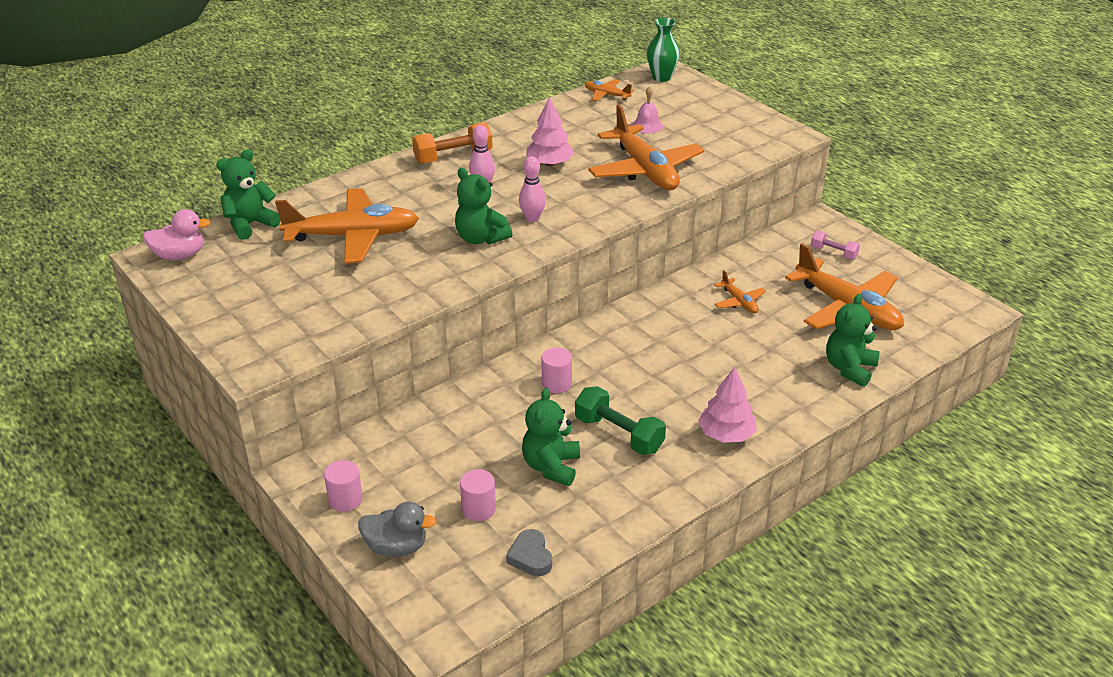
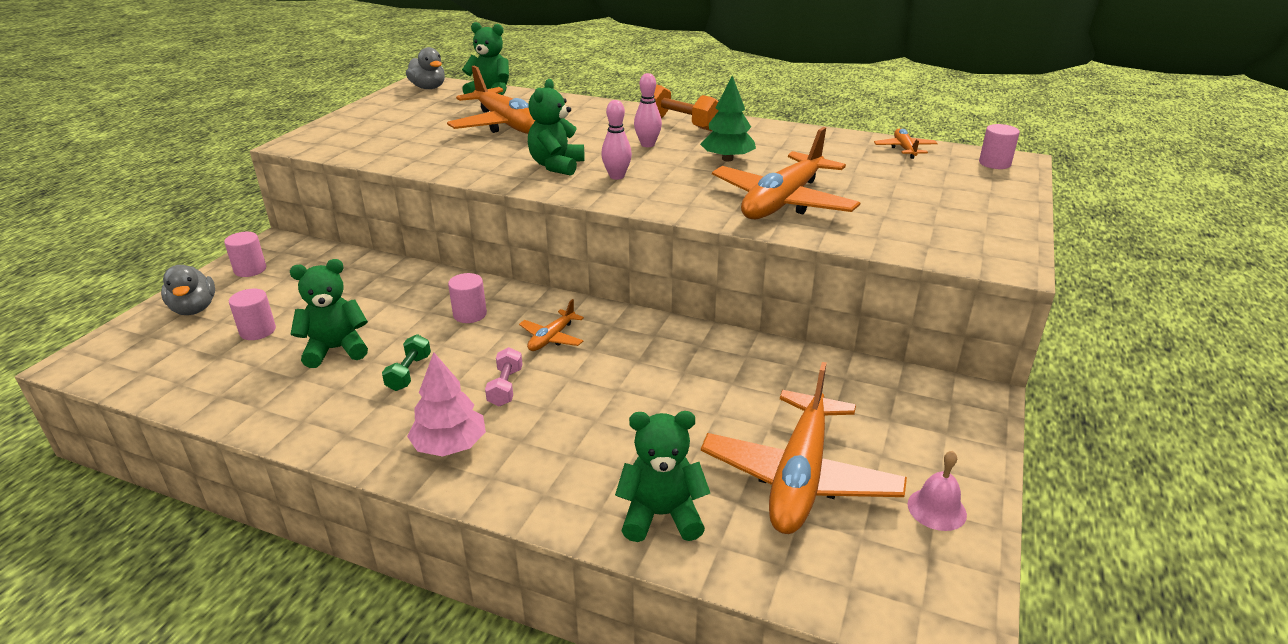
camera: 60 degrees right, 5 degrees down
pink duck [143,209,211,260] -> grey duck [406,47,445,89]
grey heart [506,529,552,576] -> none
pink tree [526,97,575,166] -> green tree [700,76,756,161]
green dumbbell [575,386,666,455] -> green dumbbell [382,334,431,391], size x0.60
pink bell [632,86,663,133] -> pink bell moved to [907,451,967,531]
green vase [647,18,680,82] -> pink cylinder [979,124,1020,169]
orange plane [714,270,766,313] -> orange plane moved to [519,299,584,351]
pink dumbbell [811,231,860,260] -> pink dumbbell moved to [485,347,523,406]

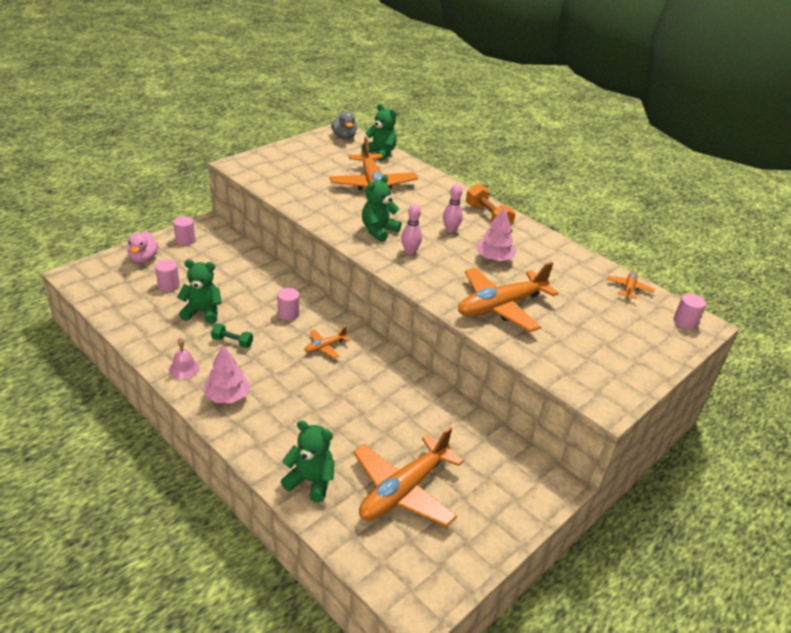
camera: 20 degrees right, 5 degrees up
grey duck [161,265,215,315] -> pink duck [127,231,158,263]
green dumbbell [382,334,431,391] -> green dumbbell turned 75 degrees clockwise [211,324,253,348]
pink dumbbell [485,347,523,406] -> none
green tree [700,76,756,161] -> pink tree [477,207,516,261]
pink bell [907,451,967,531] -> pink bell moved to [169,338,200,379]

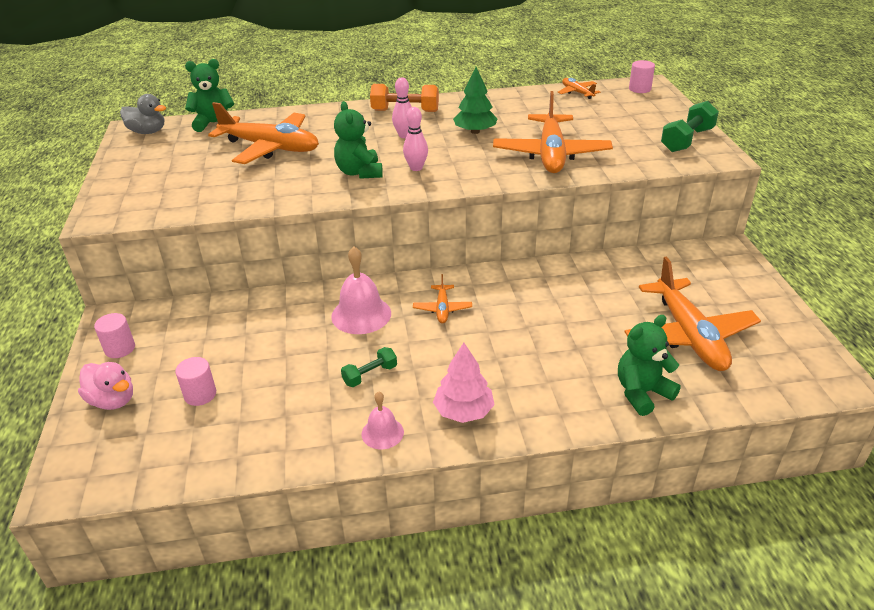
camera: 50 degrees left, 0 degrees up
green teddy bear [177,260,222,324] -> none
pink cylinder [277,288,299,320] -> pink bell [331,246,391,334]
pink tree [477,207,516,261] -> green tree [453,67,498,134]
none -> green dumbbell [661,101,719,152]

